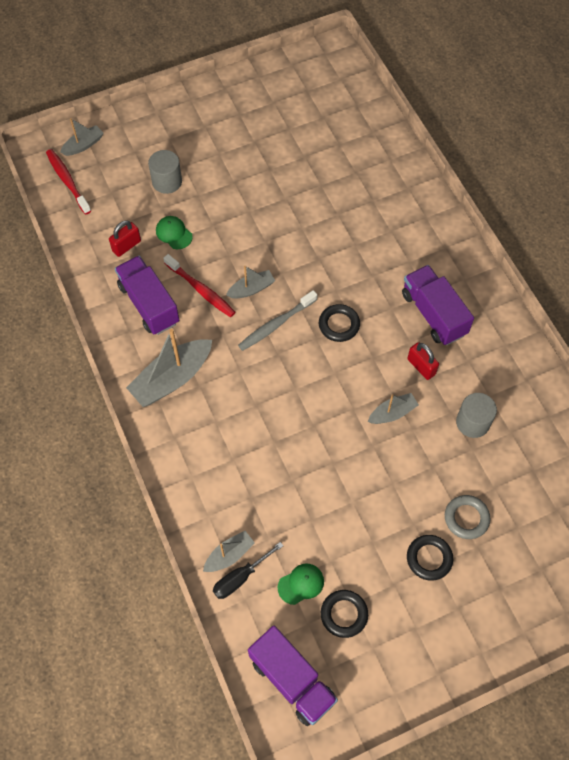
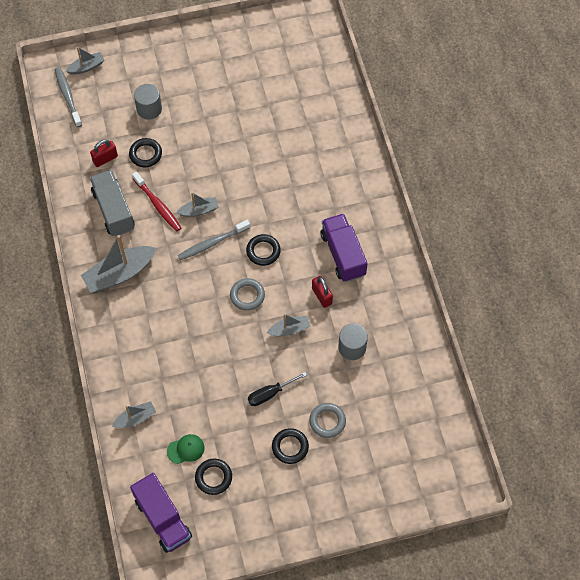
camera: 10 degrees right, 0 degrees up
red toothbrush [46,149,91,215] -> grey toothbrush [55,67,82,127]
purple truck [115,256,179,335] -> grey truck [90,170,135,237]
green cap [156,216,193,249] -> black ring [129,138,162,167]
black screwdriver [213,542,283,599] -> black screwdriver moved to [248,372,307,406]
none -> grey ring [230,278,265,311]

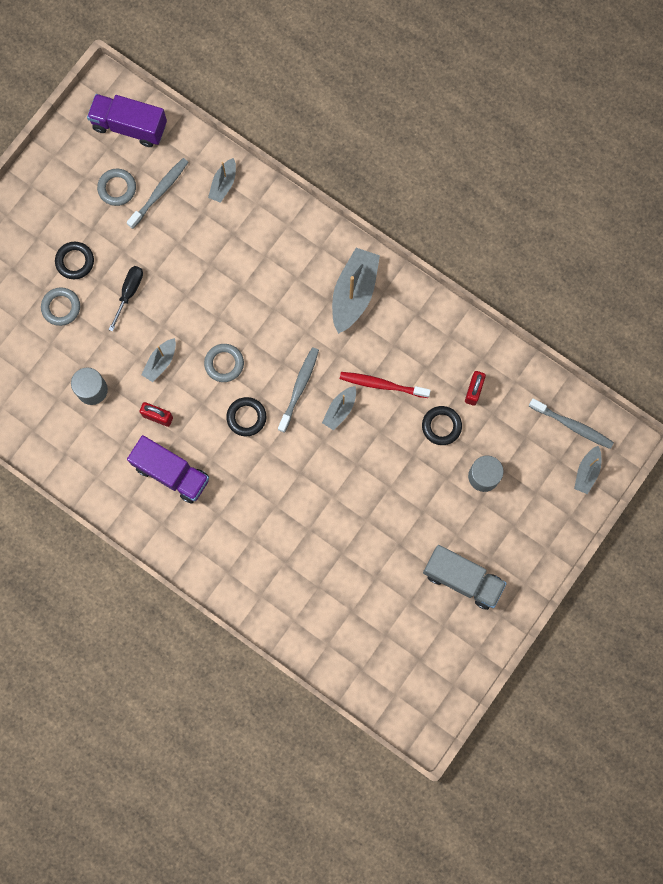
camera: 140 degrees right, 15 degrees up
grey truck [90,170,135,237] -> grey truck moved to [423,545,507,610]
green cap [167,434,205,464] -> grey toothbrush [127,158,188,229]
black ring [195,459,232,495] -> grey ring [97,169,136,206]

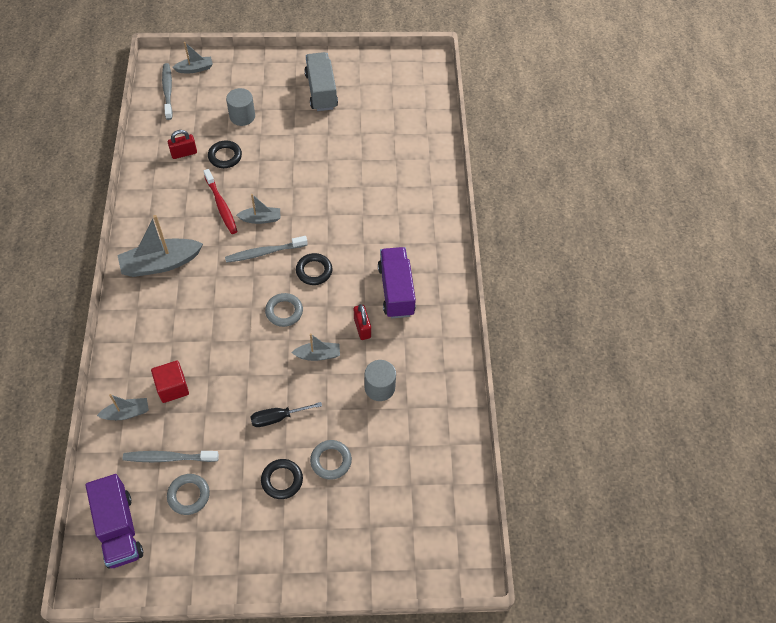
camera: 130 degrees left, 20 degrees down
none -> red cube [151,361,189,403]

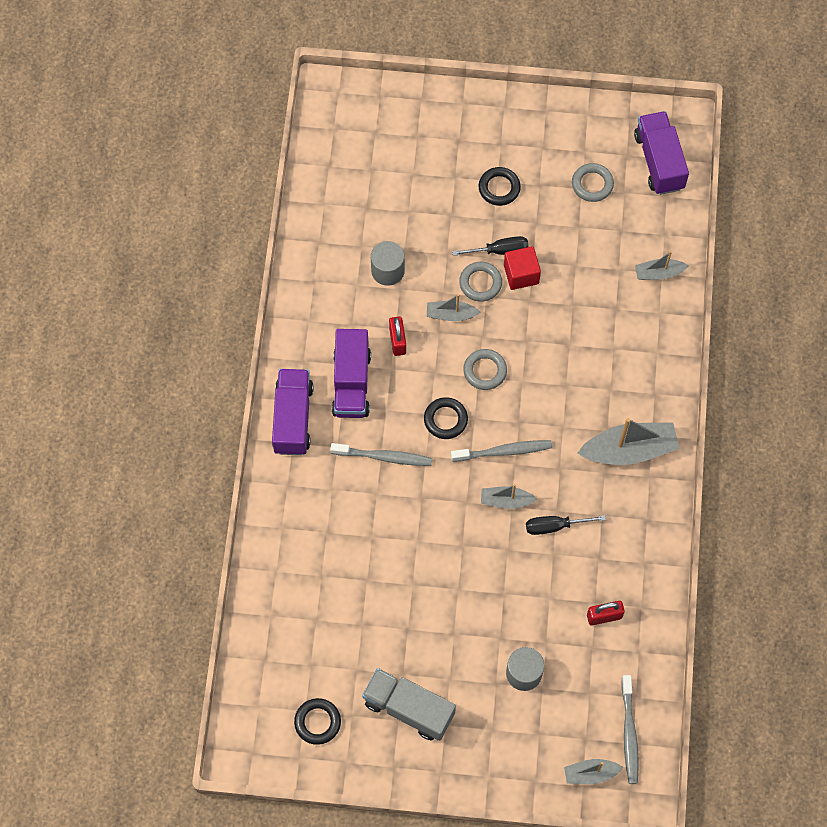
camera: 170 degrees left, 10 degrees up
grey toothbrush [123,451,219,462] -> grey toothbrush moved to [330,443,432,466]
red cube [151,361,189,403] -> red cube moved to [504,246,541,290]
red toothbrush [204,169,238,234] -> black screwdriver [526,515,606,535]
black ring [208,141,242,168] -> black ring moved to [294,698,341,745]
grey truck [304,52,338,111] -> grey truck turned 120 degrees clockwise [362,668,456,741]
grey ring [310,440,352,480] -> grey ring moved to [459,262,502,302]
none -> purple truck [272,369,314,455]

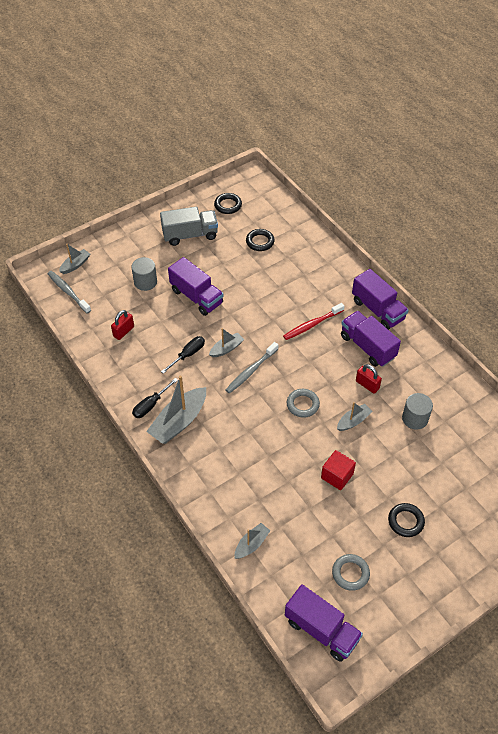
camera: 140 degrees right, 15 degrees down
grey toothbrush [330,443,432,466] -> red toothbrush [283,303,345,340]
black ring [424,397,468,439] -> black ring moved to [246,229,275,251]
black screwdriver [452,236,528,256] -> black screwdriver moved to [132,378,178,418]
grey ring [459,262,502,302] -> none
none -> purple truck [168,257,223,316]

